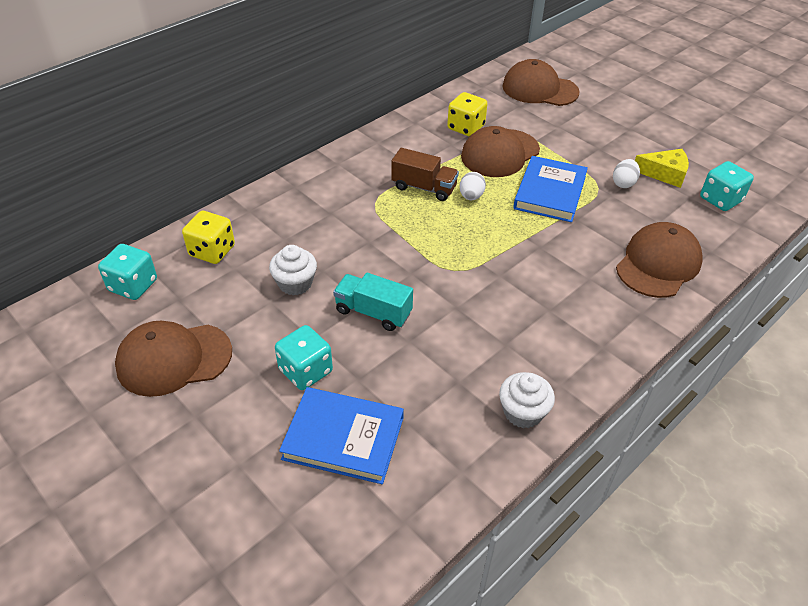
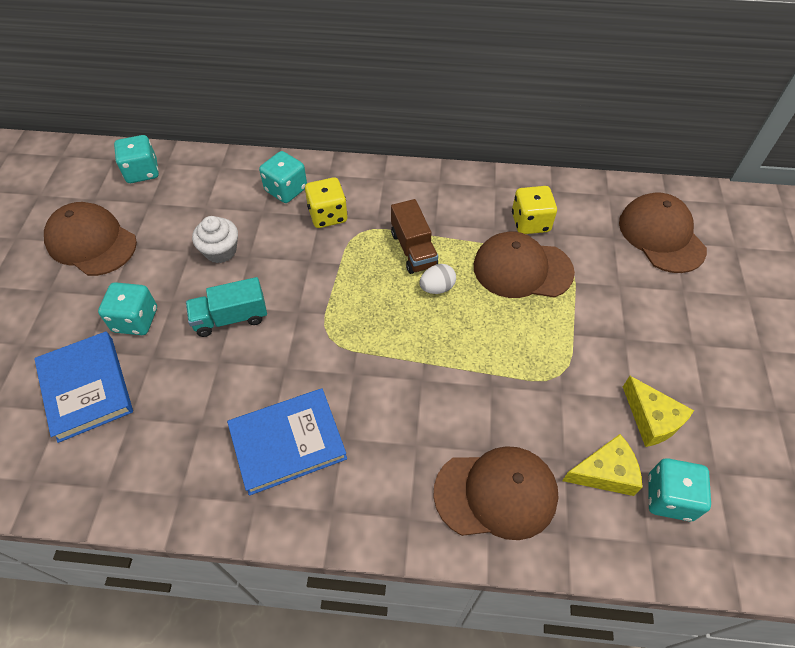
camera: 50 degrees right, 10 degrees up
yellow dice [182,211,235,264] -> yellow dice moved to [305,177,347,228]
turquoise truck [333,273,413,331] -> turquoise truck turned 90 degrees counterclockwise [186,277,267,337]
white cupcake [499,372,555,428] -> none
blue book [513,156,588,222] -> blue book moved to [227,388,347,496]
white egg [613,159,640,188] -> none
none -> turquoise dice [259,151,307,203]
none -> yellow cheese [562,434,642,496]

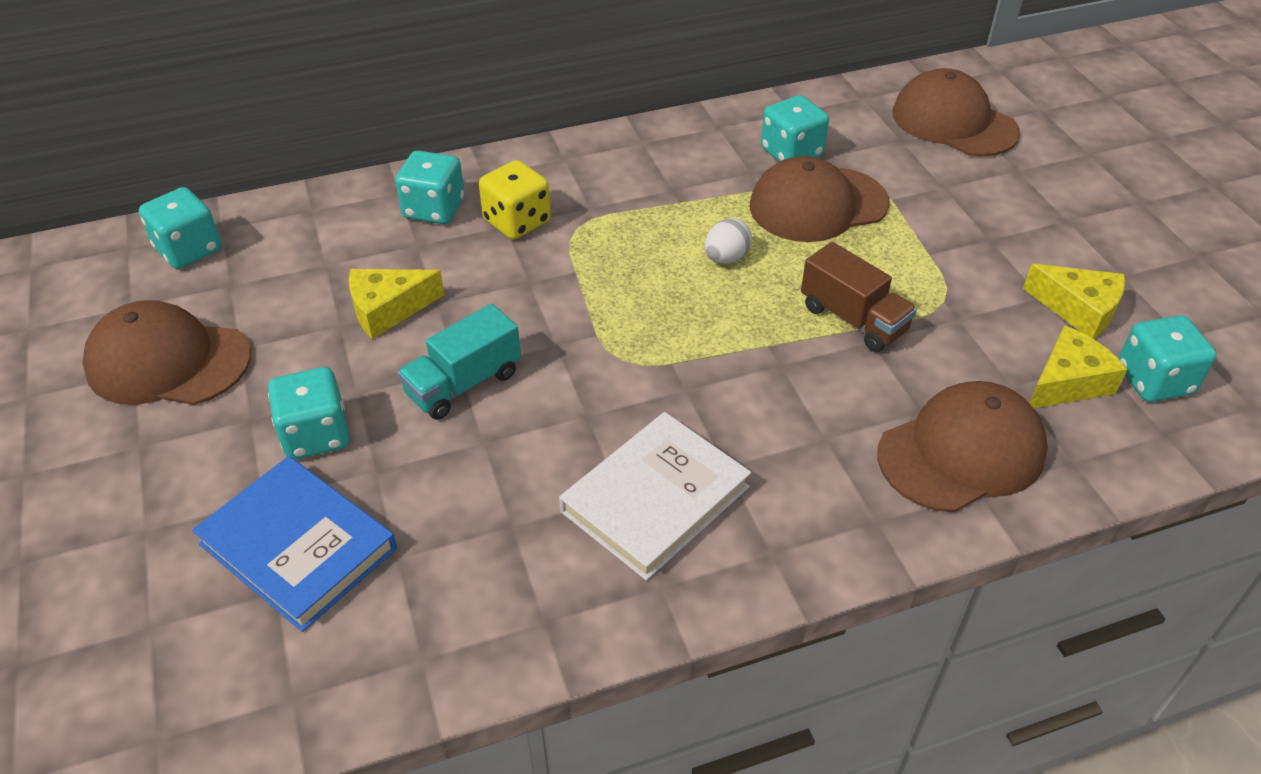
camera: 25 degrees left, 10 degrees down
white cupcake [192,216,238,263] -> yellow cheese [349,269,445,339]
blue book [227,388,347,496] -> white book [559,412,751,581]
brown truck [391,199,438,274] -> brown truck moved to [801,242,917,352]
yellow dice [512,186,557,234] -> turquoise dice [761,95,829,162]

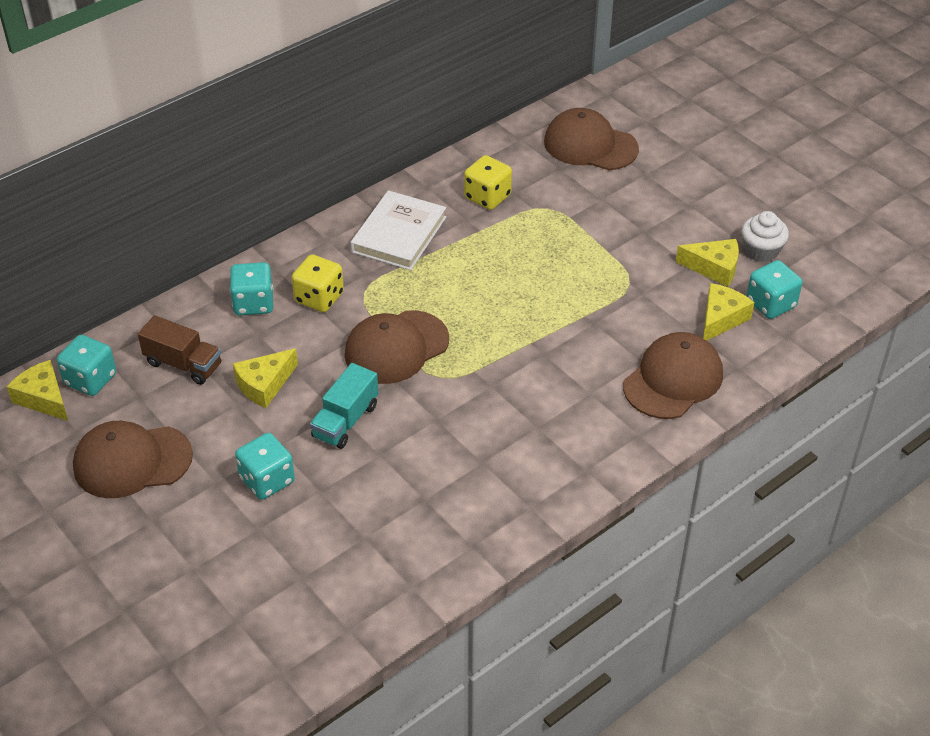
camera: 20 degrees left, 0 degrees up
blue book [192,456,397,632] -> none
white book [559,412,751,581] -> white book moved to [350,190,446,270]
white egg [705,218,752,264] -> none
brown cap [750,156,889,242] -> brown cap moved to [345,310,449,384]
turquoise dice [761,95,829,162] -> yellow dice [464,155,512,210]
brown truck [801,242,917,352] -> brown truck moved to [138,315,221,385]
none -> yellow cheese [7,360,68,421]
none -> white cupcake [741,211,789,262]

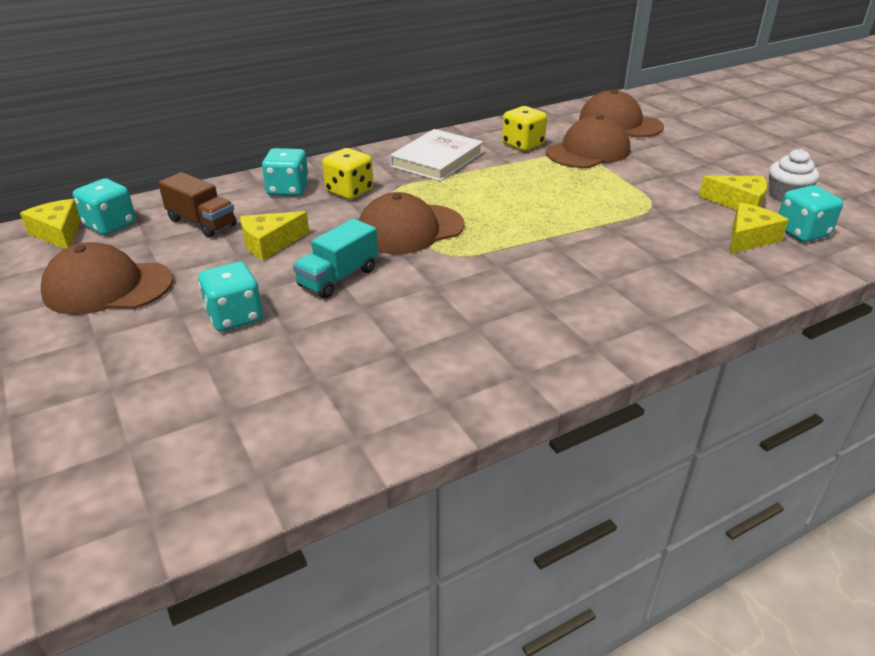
camera: 10 degrees right, 10 degrees down
brown cap [623,332,723,419] -> brown cap moved to [546,115,630,168]

